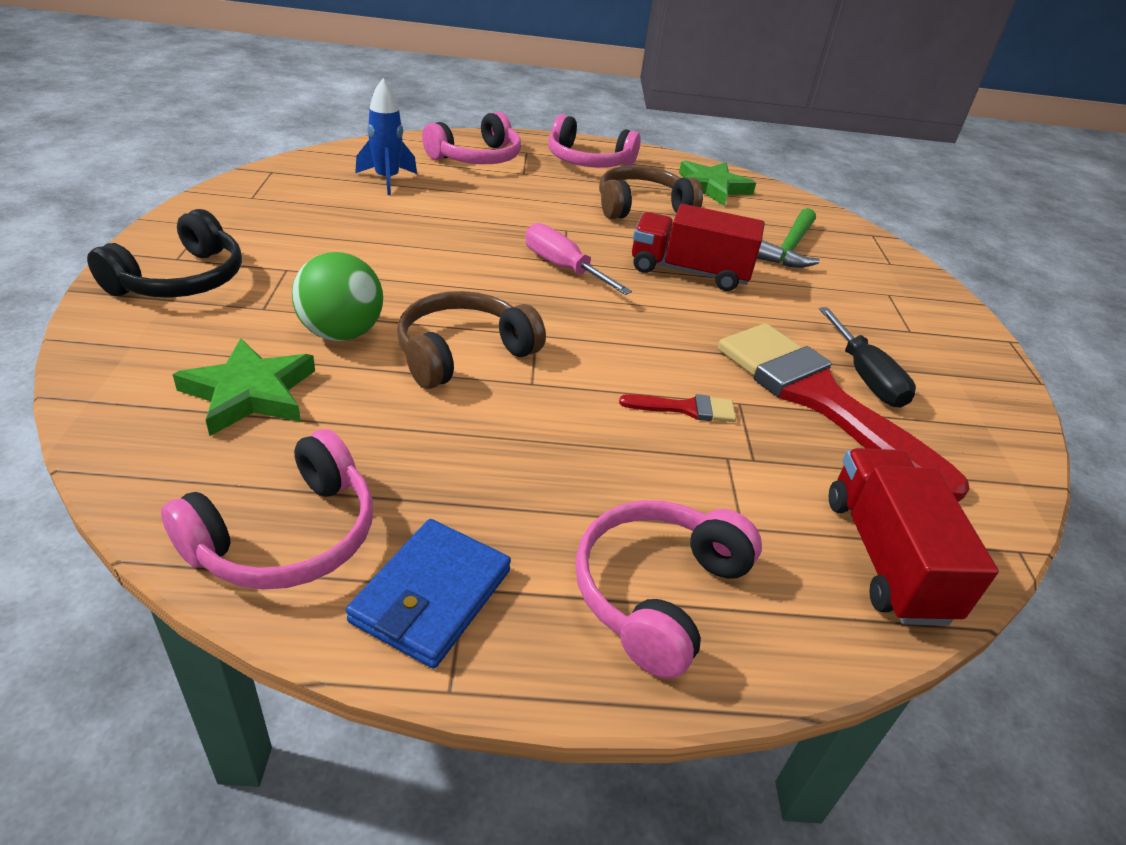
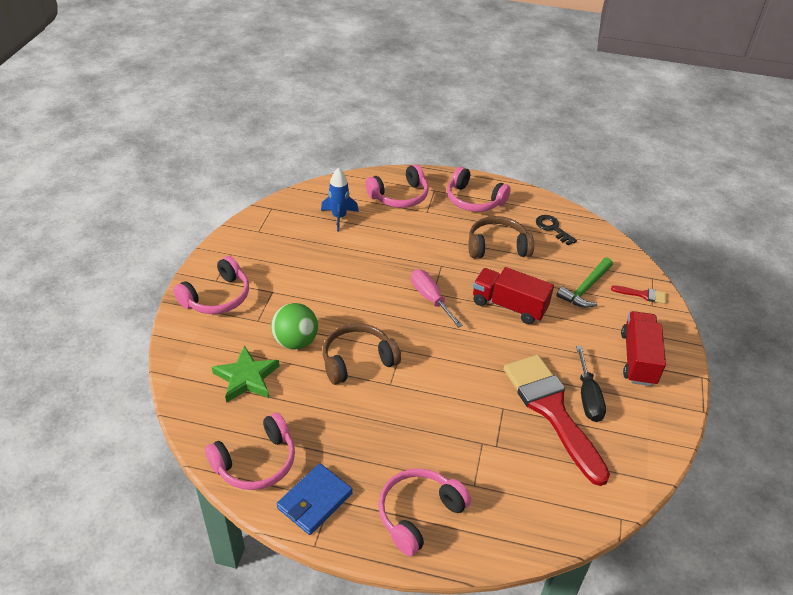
camera: 15 degrees right, 5 degrees up
black headphones [87,209,242,298] -> pink headphones [173,256,249,314]
red brush [619,394,736,422] -> red brush moved to [611,286,667,304]
green star [679,160,756,206] -> black key [536,215,577,246]
red truck [829,448,999,625] -> red truck moved to [621,311,666,386]

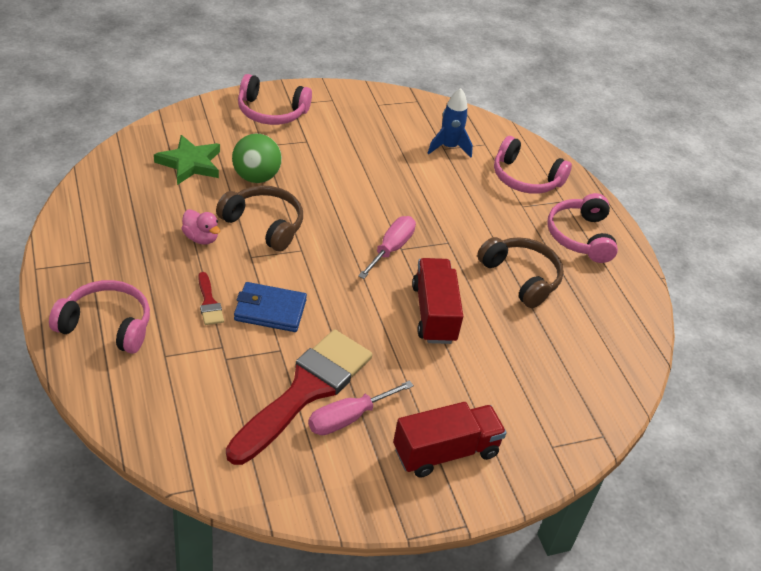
camera: 55 degrees right, 0 degrees up
pink headphones [205,412,295,490] -> none
blue wallet [277,463,353,535] -> blue wallet moved to [234,282,307,332]
black key [536,215,577,246] -> none
green hammer [556,257,613,308] -> none
black screwdriver [576,346,606,422] -> pink screwdriver [308,380,414,435]
red brush [611,286,667,304] -> red brush moved to [198,272,224,325]
none -> pink duck [181,209,220,245]

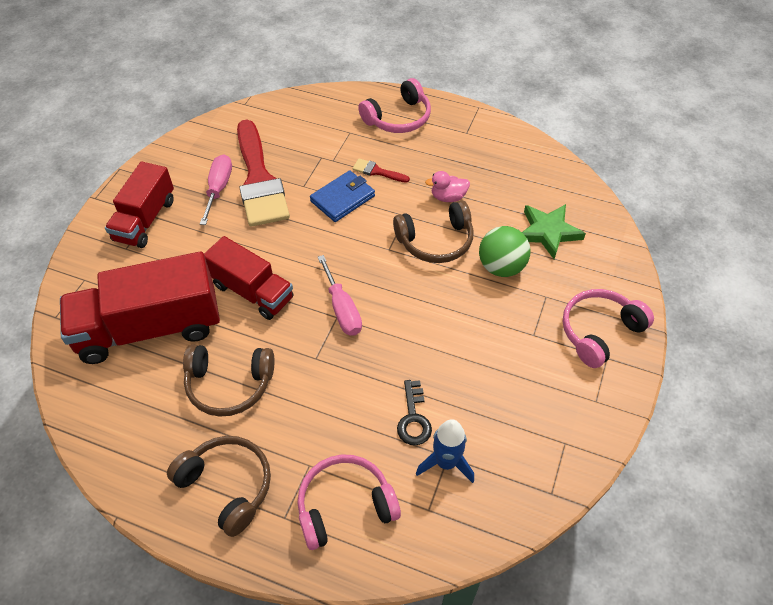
camera: 135 degrees right, 10 degrees up
pink headphones [547,193,618,263] -> brown headphones [167,436,271,537]
none -> red truck [60,252,220,364]
none -> black key [397,380,432,445]

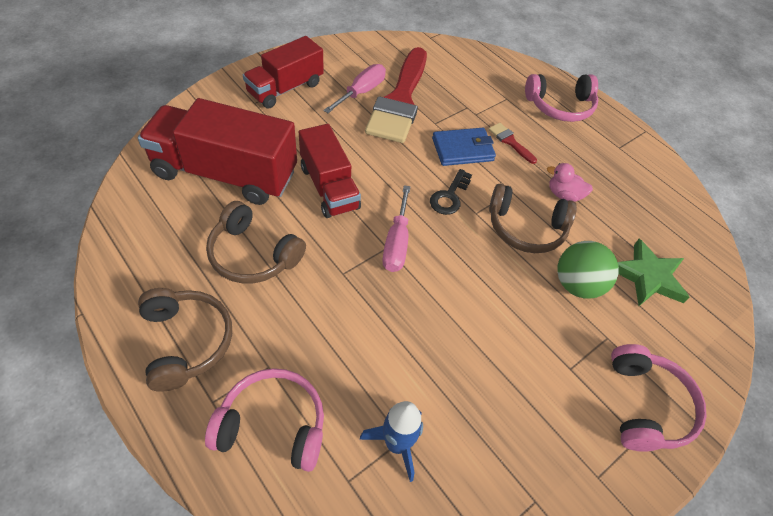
camera: 25 degrees right, 0 degrees up
black key [397,380,432,445] -> black key moved to [430,169,472,215]
pink headphones [563,289,654,368] -> pink headphones turned 105 degrees clockwise [611,344,707,452]

